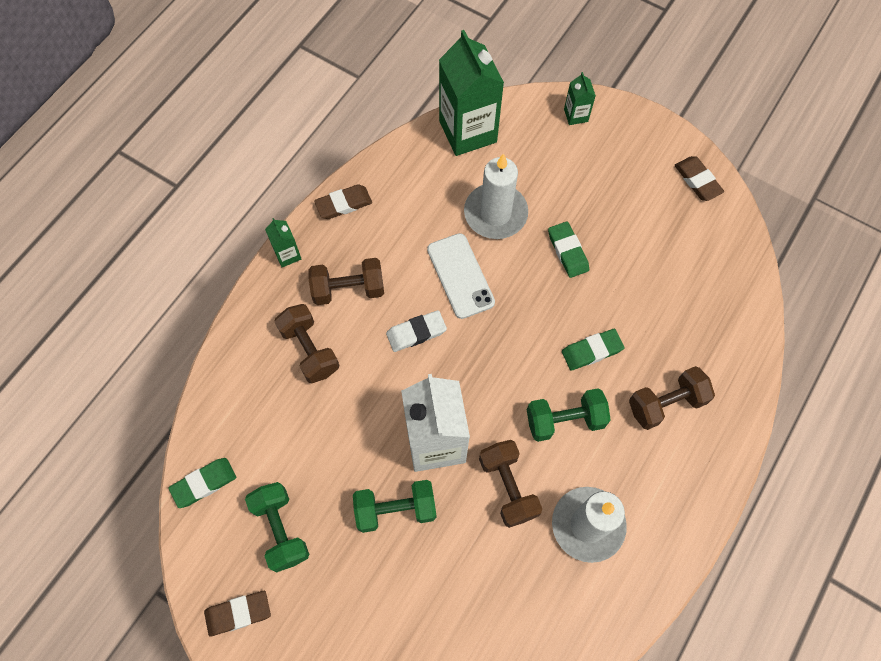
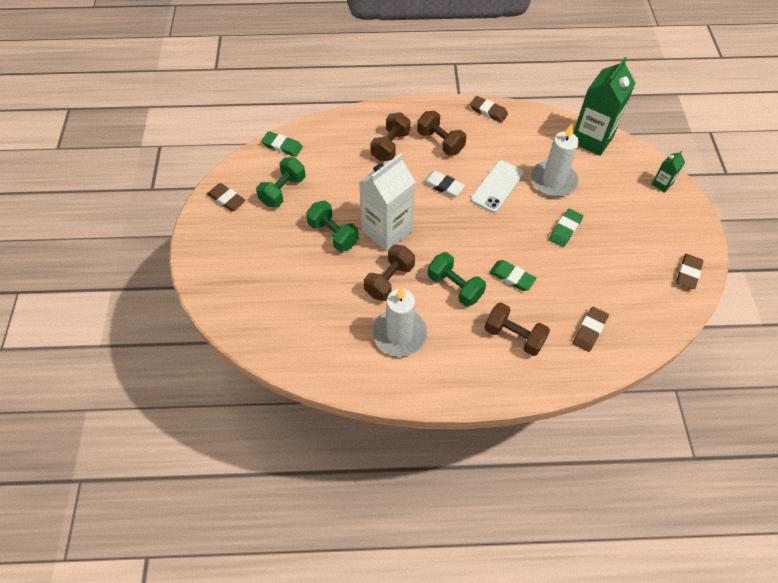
camera: 55 degrees right, 10 degrees down
green carton [265,218,301,267] -> none
none -> brown eraser [573,306,609,352]

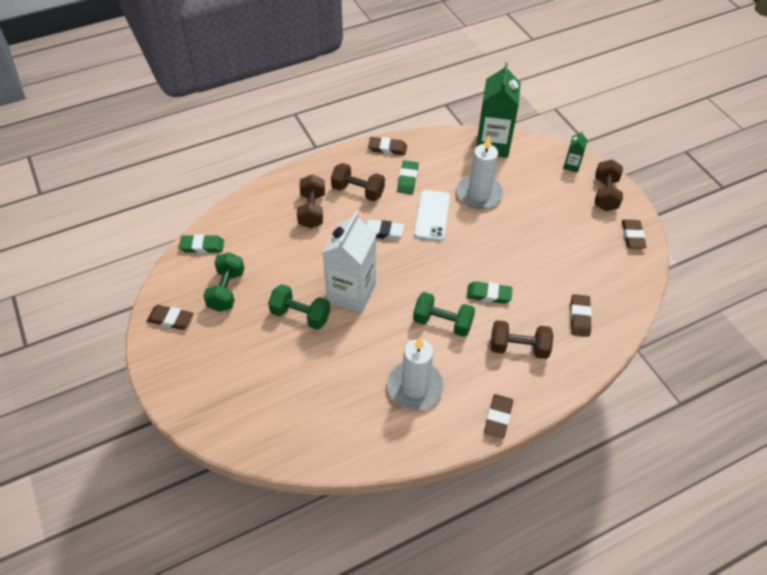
camera: 25 degrees left, 5 degrees down
brown dumbbell [364,245,415,301] -> brown dumbbell moved to [595,160,623,211]
green eraser [549,209,583,247] -> green eraser moved to [397,160,419,194]
none -> brown eraser [484,394,513,438]

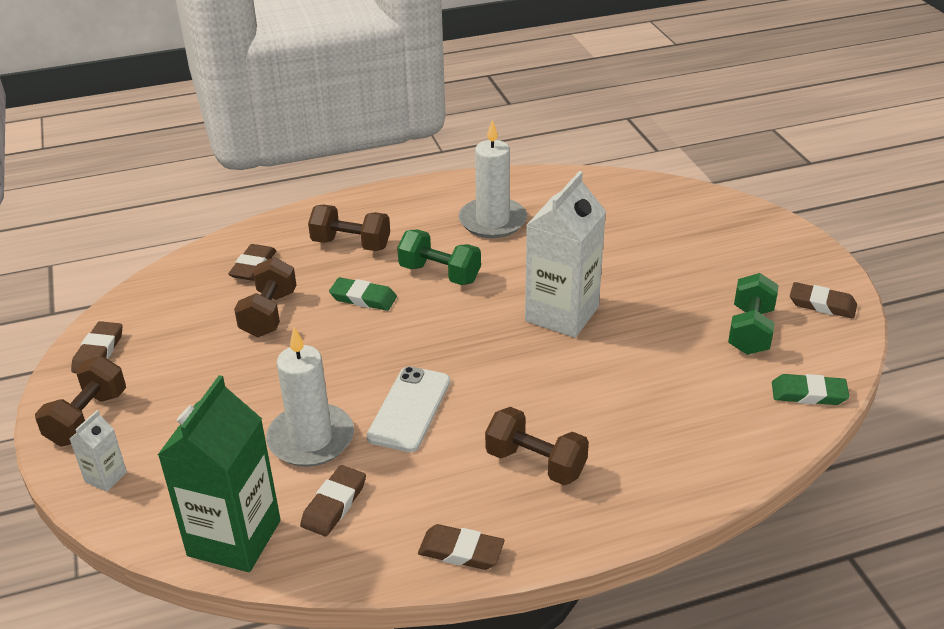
camera: 170 degrees left, 15 degrees down
green dumbbell [268,284,330,330] -> none
brown dumbbell [297,175,325,229] -> brown dumbbell moved to [234,257,296,337]
white eraser [364,220,404,240] -> none
green eraser [397,160,419,194] -> none
brown eraser [484,394,513,438] -> brown eraser moved to [300,465,366,536]
green carton [563,131,587,173] -> white carton [70,410,127,492]

